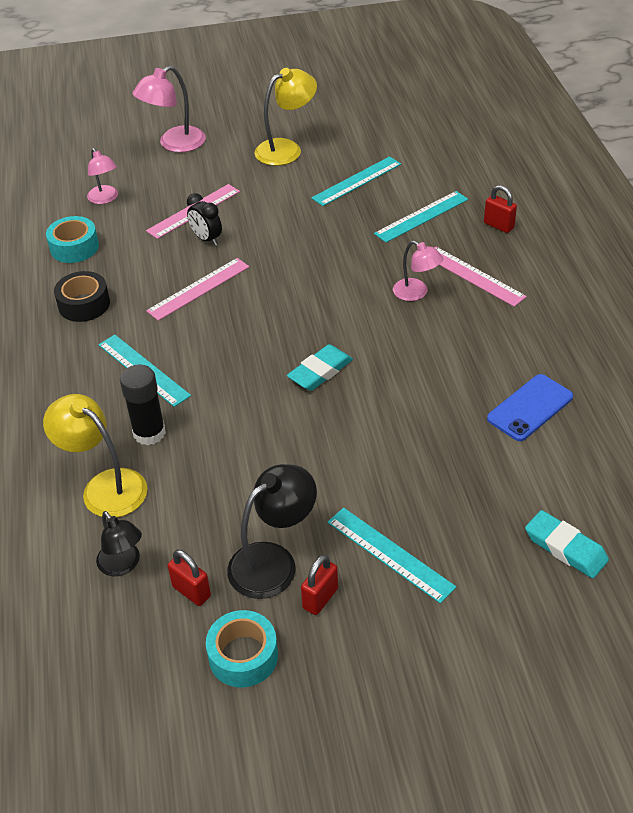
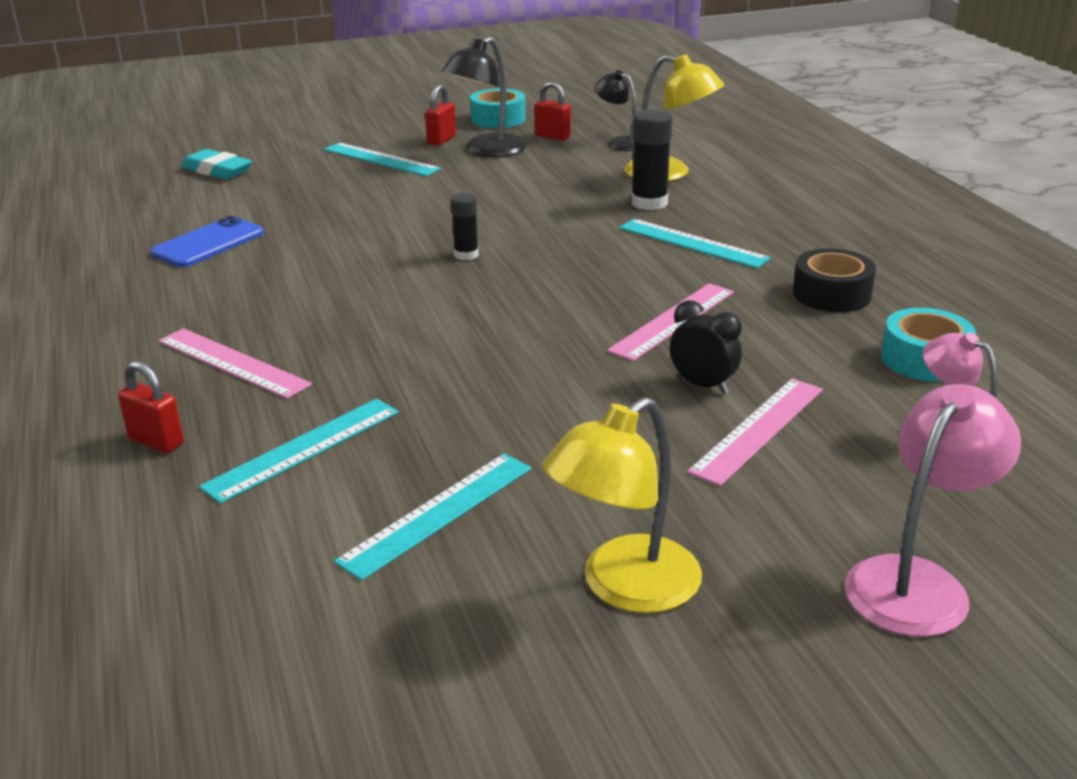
camera: 170 degrees right, 15 degrees down
turquoise eraser [287,344,353,391] -> black glue stick [451,193,479,260]
pink lamp [393,241,444,301] -> none

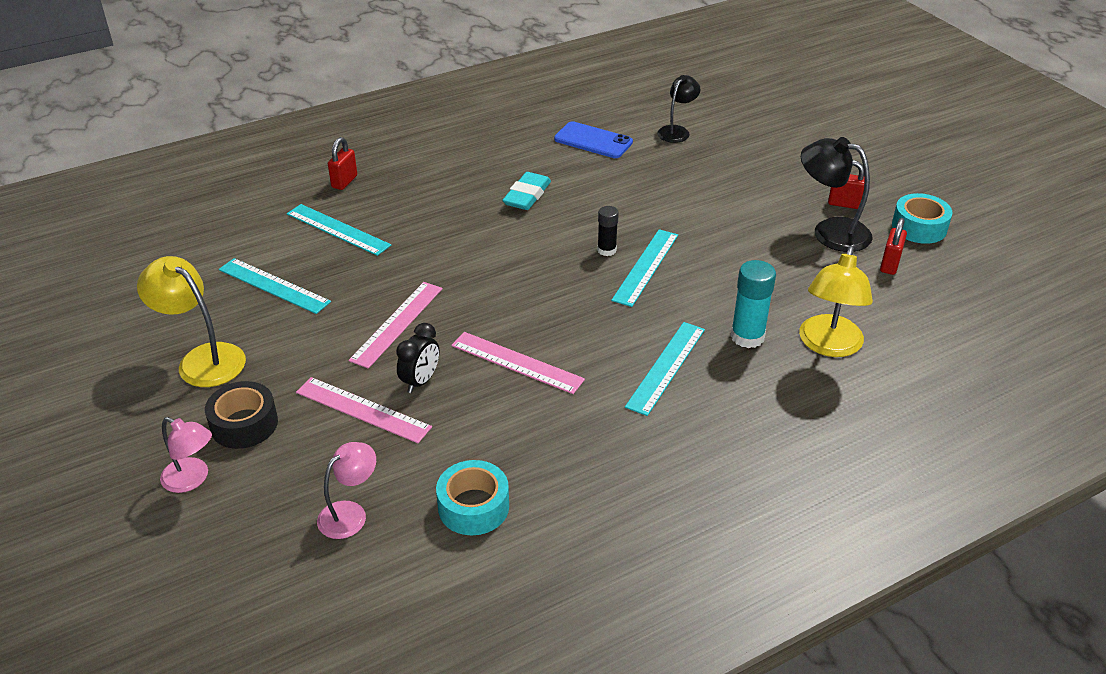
camera: 80 degrees right, 10 degrees up
pink ruler [158,328,312,399] -> pink ruler moved to [349,282,443,369]
turquoise eraser [181,149,252,179] -> turquoise eraser moved to [502,172,551,210]
turquoise ruler [324,142,441,176] -> turquoise ruler moved to [611,229,678,307]
black lamp [594,70,637,151] -> black lamp moved to [657,75,700,143]
black glue stick [631,109,673,210] -> turquoise glue stick [731,260,776,348]
black tape [793,248,876,312] -> black tape moved to [205,381,278,449]
pink lamp [845,384,1021,637] -> pink lamp [160,417,212,493], size x0.64

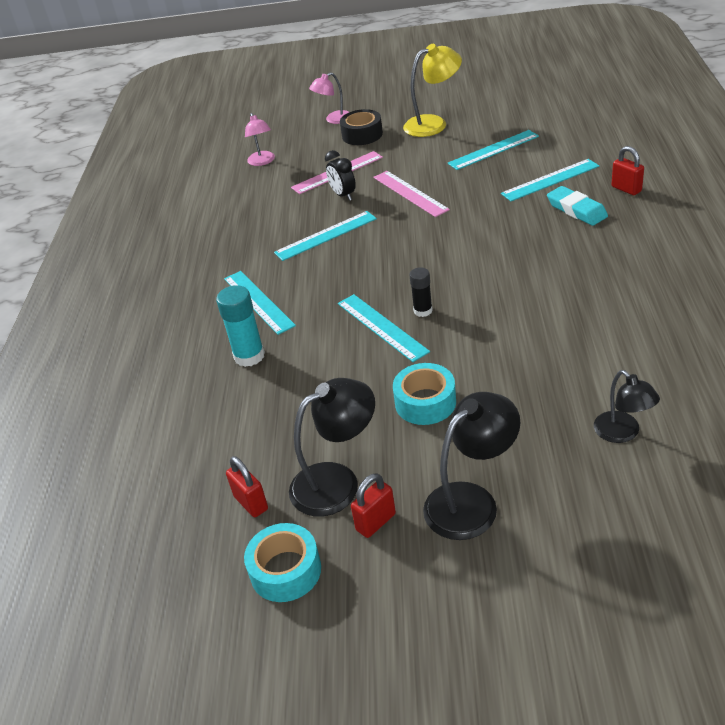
camera: 125 degrees right, 0 degrees up
turquoise tape [436,460,509,535] -> turquoise tape moved to [393,363,456,425]
pink ruler [451,332,585,394] -> turquoise ruler [274,211,377,261]
turquoise eraser [502,172,551,210] -> turquoise eraser moved to [547,186,608,226]
blue phone [554,121,633,158] -> none
yellow lamp [799,246,873,357] -> none
none -> black lamp [423,392,521,540]

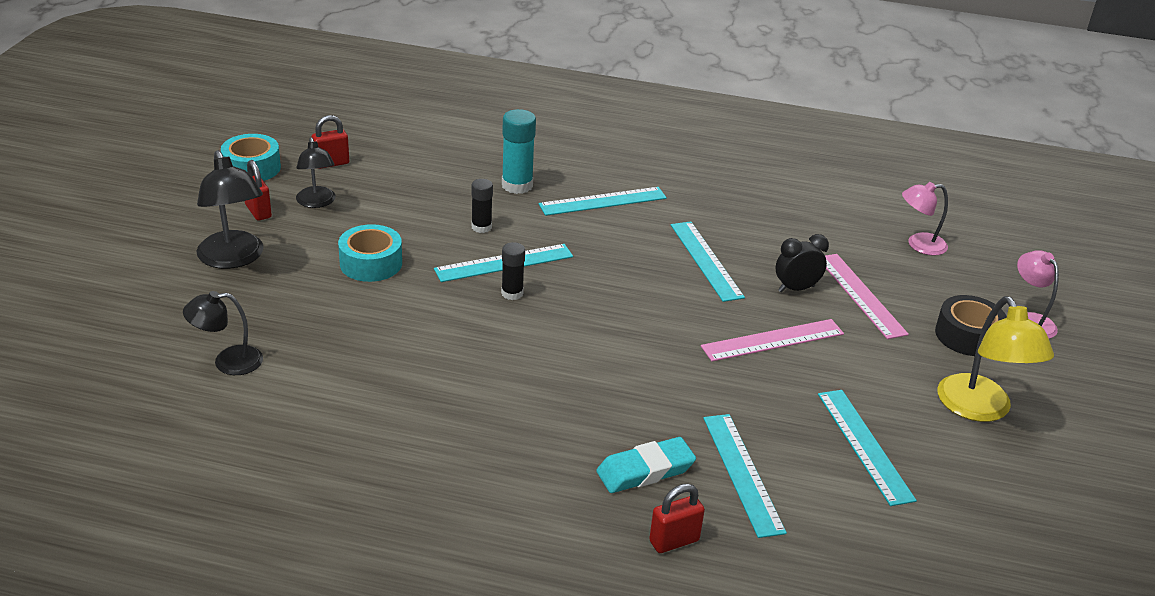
camera: 95 degrees right, 5 degrees down
black lamp [289,378,375,517] -> black lamp [296,137,335,208], size x0.64
none -> black glue stick [471,179,493,233]

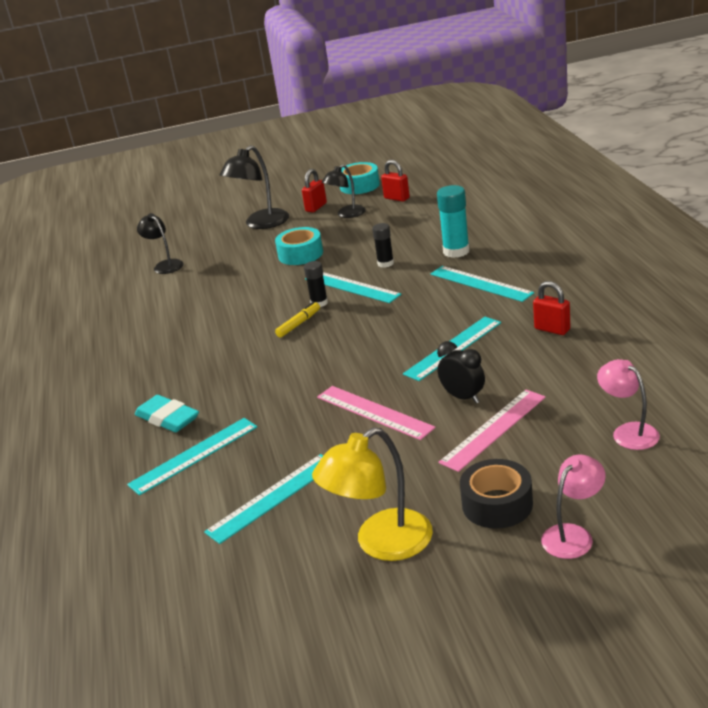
camera: 70 degrees right, 5 degrees down
red padlock [649,484,705,553] -> red padlock moved to [533,281,570,335]
none -> yellow marker [275,302,320,338]

